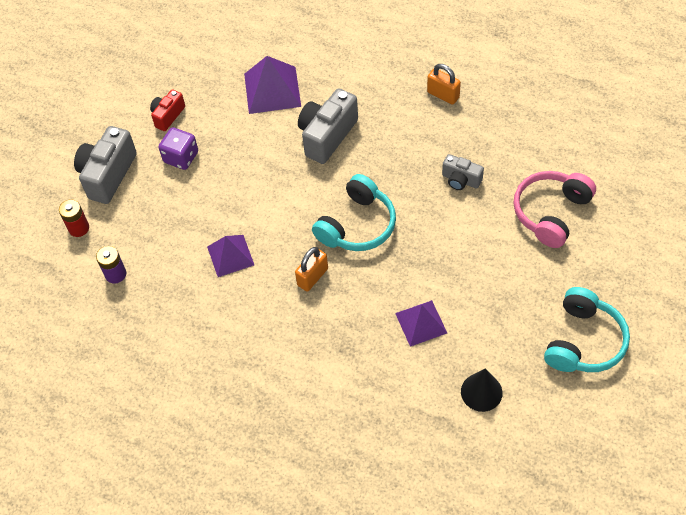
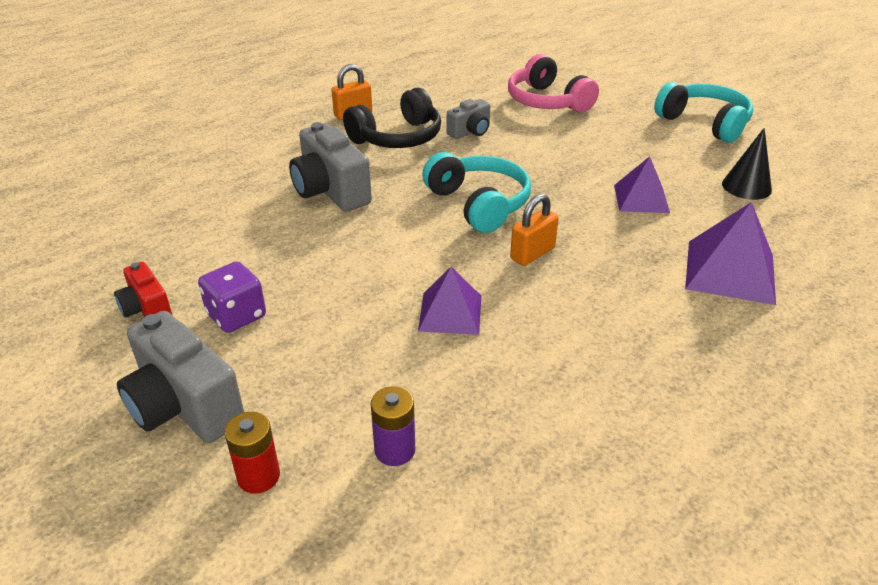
camera: 70 degrees left, 20 degrees down
purple pyramid [244,56,301,114] -> purple pyramid moved to [685,202,776,305]
orange padlock [295,247,328,291] -> orange padlock turned 75 degrees clockwise [510,194,559,266]
none -> black headphones [343,88,441,148]

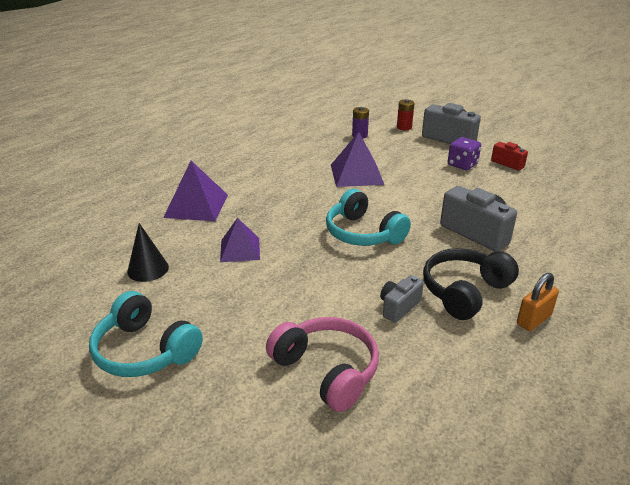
camera: 170 degrees right, 5 degrees down
purple pyramid [418,267,481,335] -> purple pyramid [331,132,384,187], size x1.50
orange padlock [510,194,559,266] -> none

